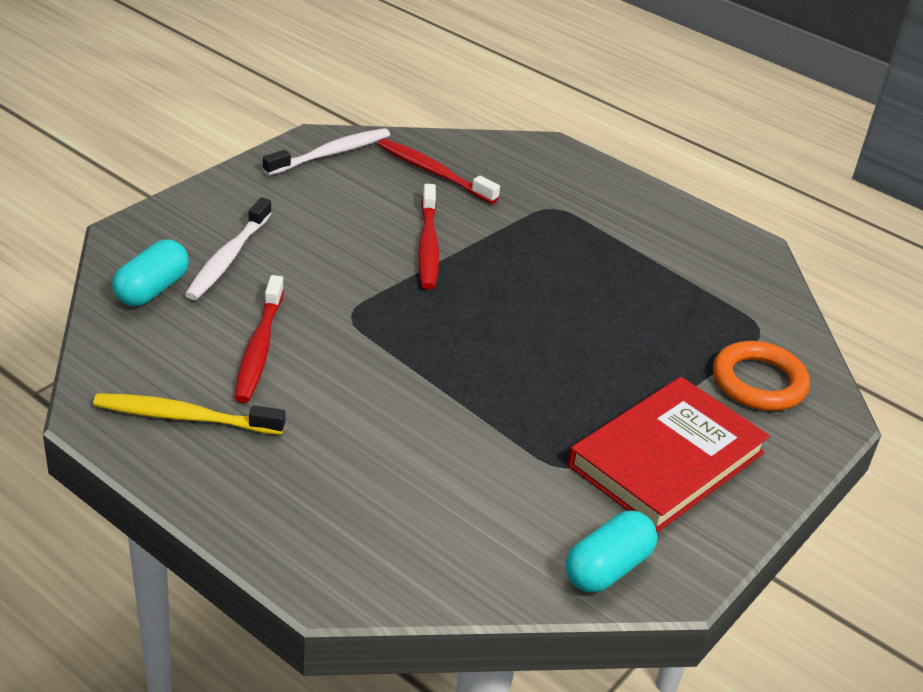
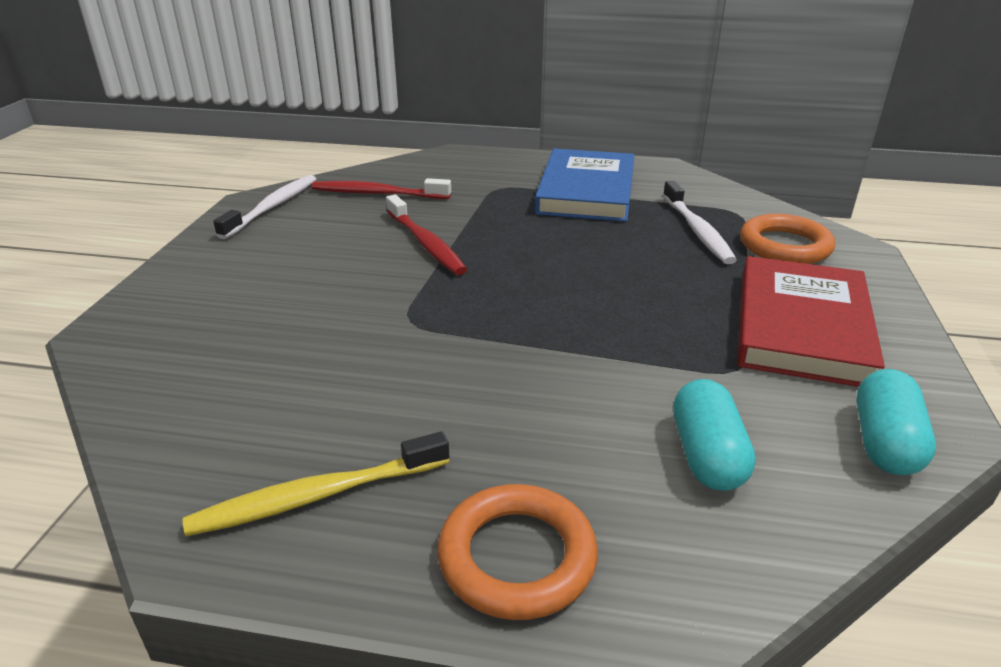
camera: 25 degrees left, 5 degrees down
turquoise capsule [112,240,189,306] -> turquoise capsule moved to [673,379,756,491]
white toothbrush [185,197,272,300] -> white toothbrush moved to [663,181,737,264]
red toothbrush [234,275,284,403] -> none
none -> orange ring [437,484,598,620]
none -> blue book [534,149,635,222]

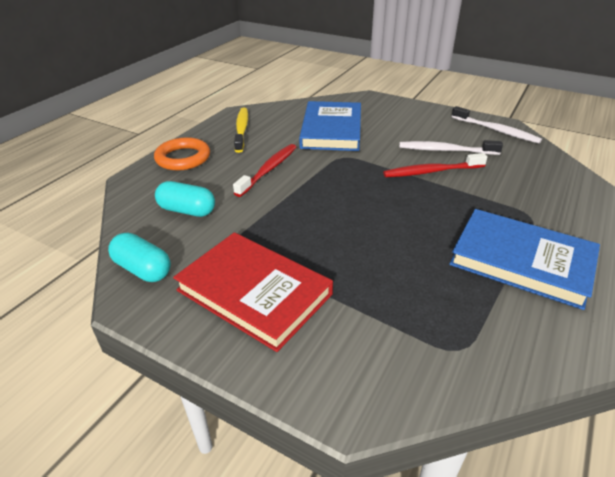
camera: 110 degrees right, 5 degrees up
red toothbrush [311,178,451,199] -> red toothbrush moved to [233,144,296,197]
white toothbrush [663,181,737,264] -> white toothbrush moved to [399,140,503,155]
orange ring [740,214,835,264] -> none
none -> blue book [299,101,361,151]

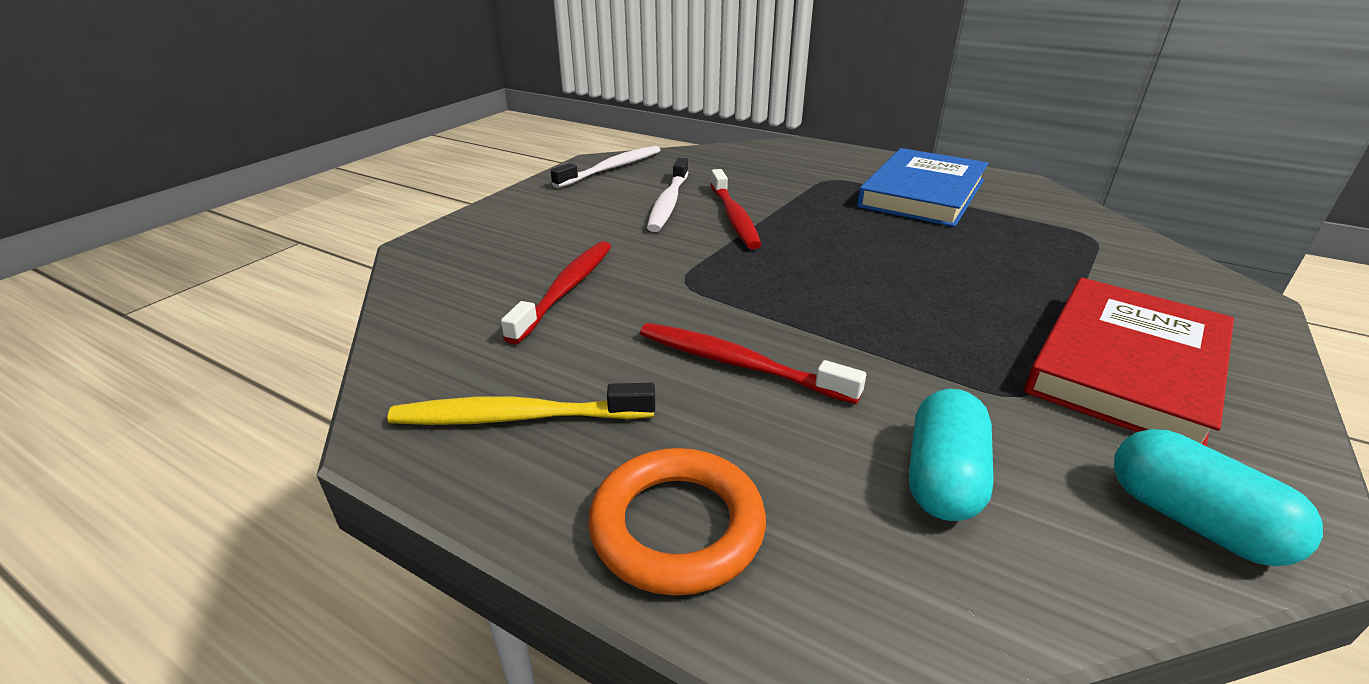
camera: 90 degrees left, 5 degrees down
turquoise capsule [108,233,171,282] -> turquoise capsule turned 75 degrees counterclockwise [1114,429,1323,566]
blue book [299,101,361,151] -> red toothbrush [501,241,611,344]

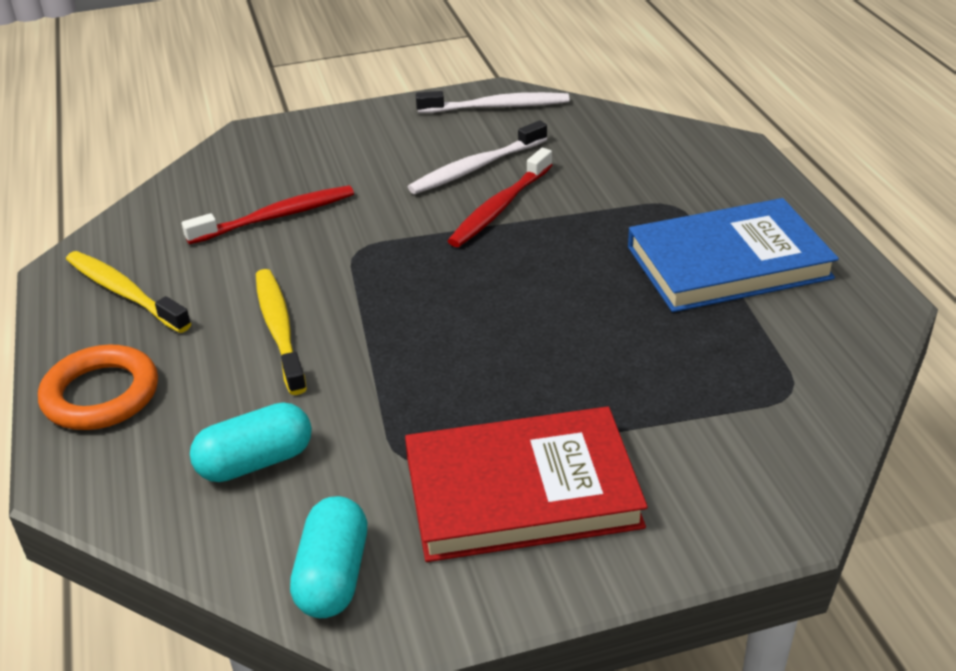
camera: 45 degrees right, 5 degrees up
red toothbrush [640,323,866,404] -> yellow toothbrush [256,269,307,395]

